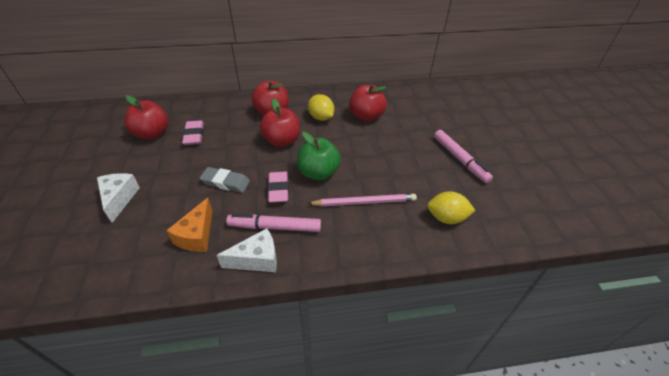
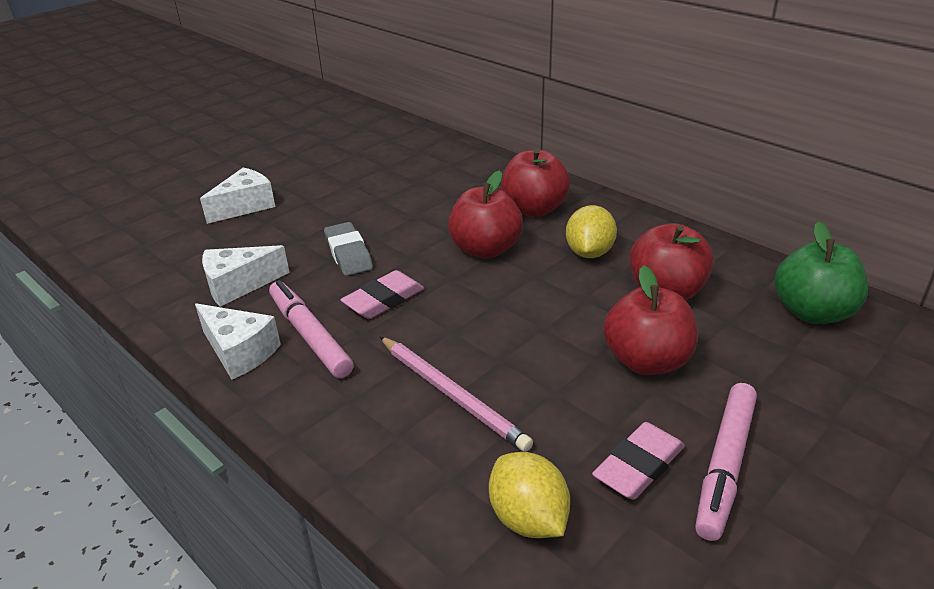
camera: 55 degrees right, 10 degrees down
red apple [124,95,169,140] -> red apple moved to [603,265,697,375]
orange cheese [166,198,212,252] -> white cheese [202,245,290,307]
pink eraser [182,120,204,145] -> pink eraser moved to [592,422,685,500]
green apple [297,132,341,181] -> green apple moved to [774,222,868,324]

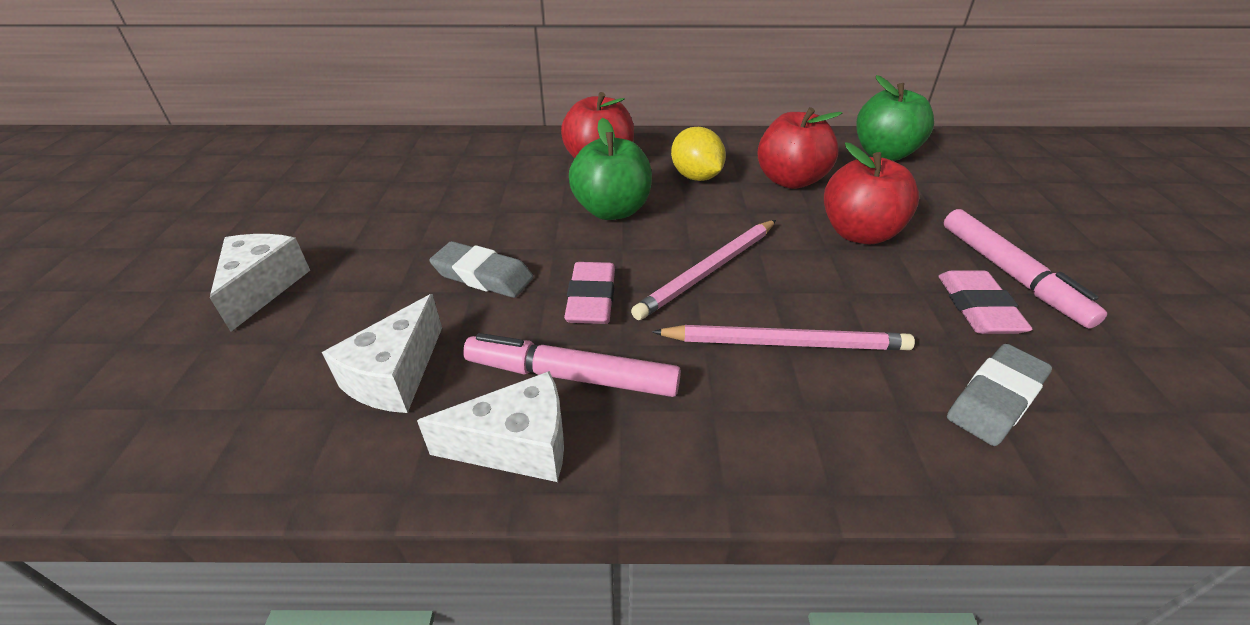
camera: 45 degrees left, 5 degrees up
red apple [448,170,523,259] -> green apple [569,118,652,220]
yellow lemon [489,452,570,538] -> grey eraser [947,344,1052,446]
none -> pink pencil [631,220,776,320]

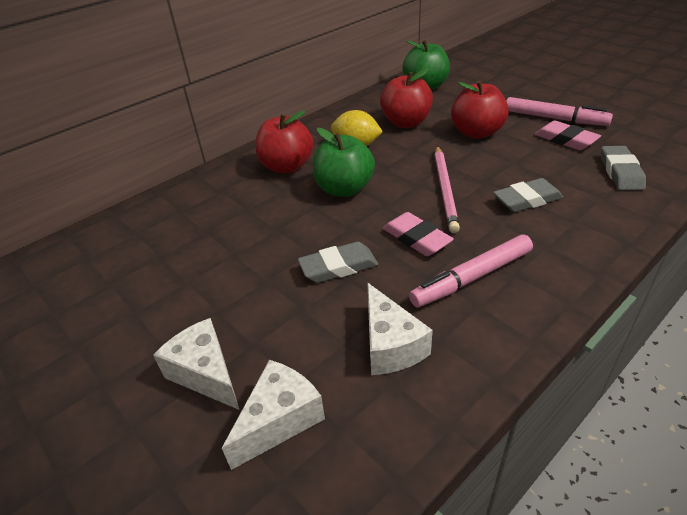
camera: 40 degrees left, 0 degrees up
white cheese [417,371,564,482] -> white cheese moved to [222,360,325,470]
pink pencil [652,325,915,350] -> grey eraser [493,178,563,212]

